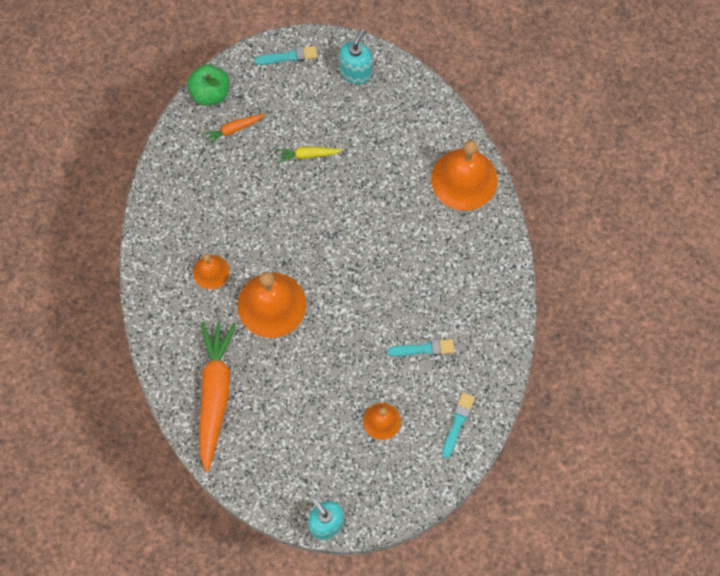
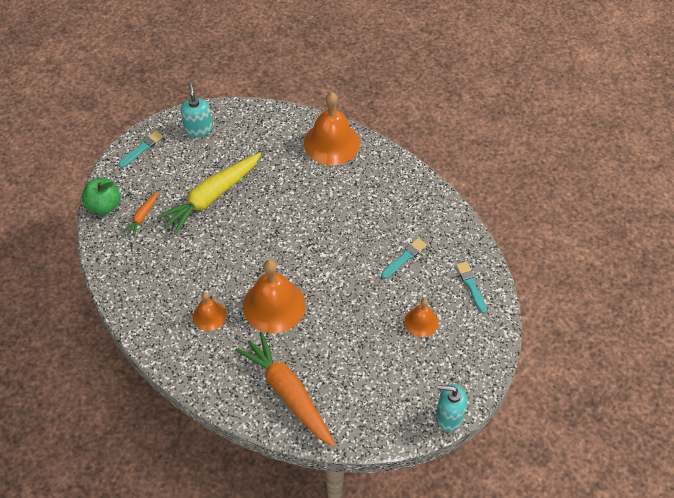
camera: 40 degrees left, 15 degrees down
yellow carrot [277,146,343,163] -> yellow carrot [156,152,261,235], size x2.20

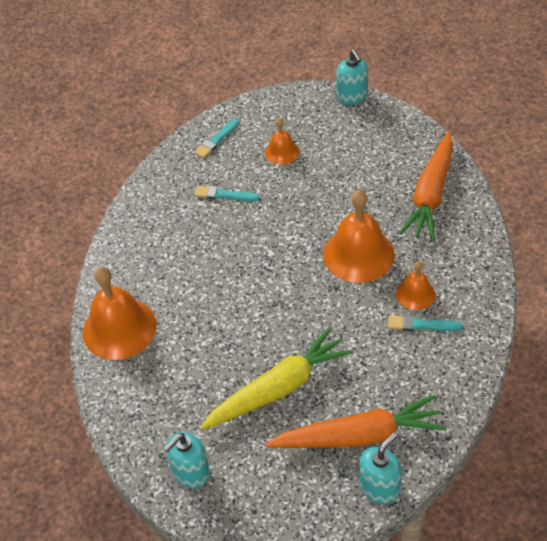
camera: 120 degrees left, 5 degrees down
green apple [82,178,121,215] -> turquoise soap dispenser [359,432,402,504]
turquoise brush [118,131,163,168] -> turquoise brush moved to [388,315,463,331]
orange carrot [123,191,158,237] -> orange carrot [265,395,446,448], size x2.20
yellow carrot [156,152,261,235] -> yellow carrot turned 45 degrees counterclockwise [200,327,353,430]

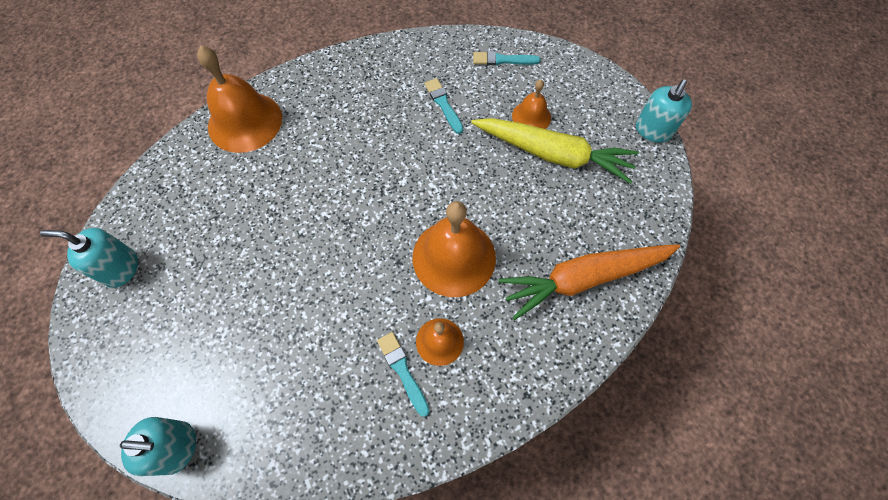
camera: 50 degrees right, 15 degrees up
yellow carrot [200,327,353,430] -> yellow carrot moved to [471,118,639,184]
orange carrot [265,395,446,448] -> none

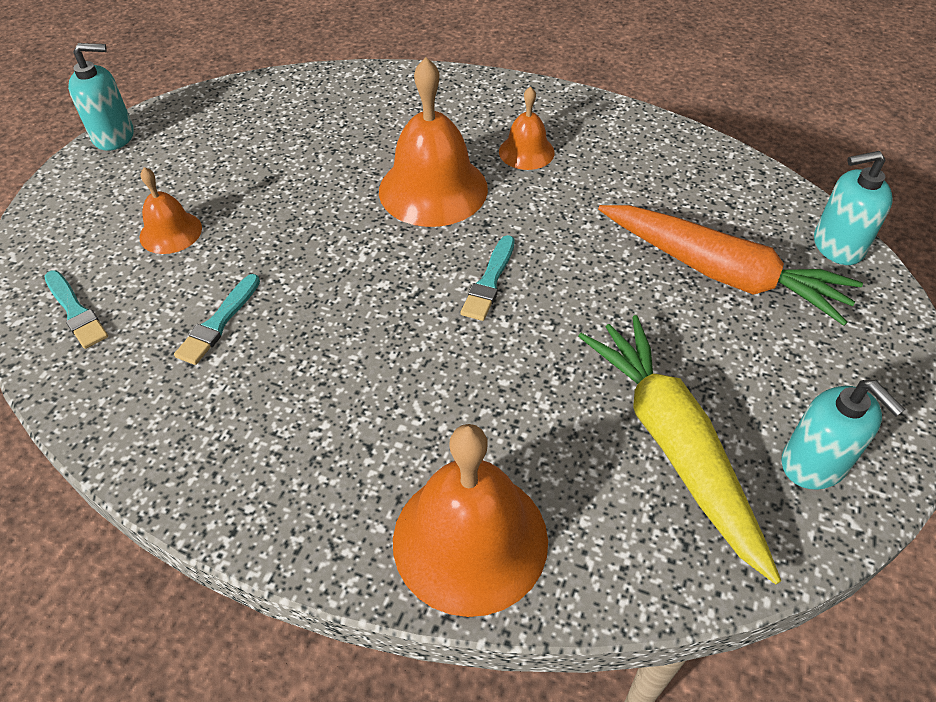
camera: 130 degrees left, 15 degrees down
turquoise soap dispenser [120,417,196,476] -> turquoise soap dispenser turned 60 degrees counterclockwise [814,151,893,265]
turquoise brush [377,332,429,417] -> turquoise brush moved to [461,235,515,321]
yellow carrot [471,118,639,184] -> yellow carrot moved to [578,315,781,585]
orange carrot [499,244,680,320] -> orange carrot moved to [598,205,863,326]

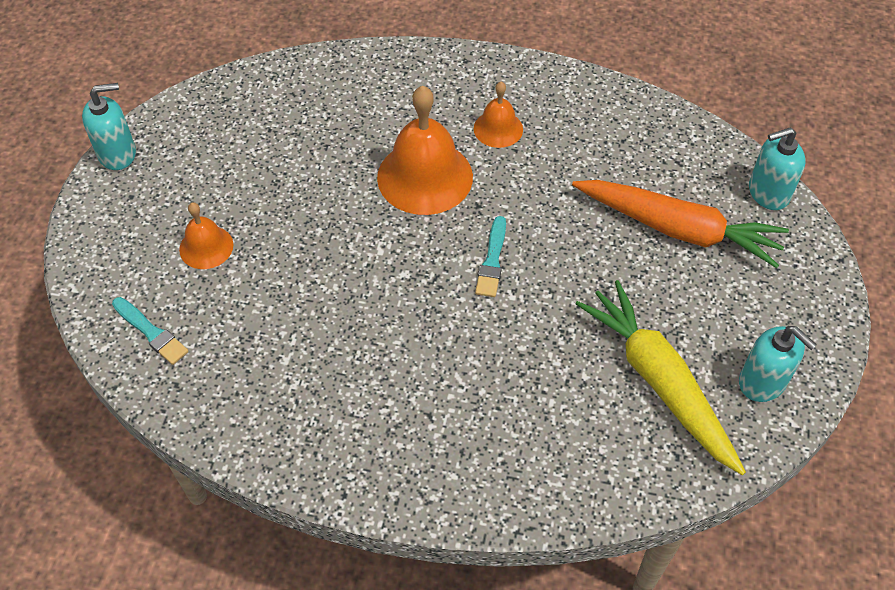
camera: 10 degrees left, 5 degrees up
turquoise brush [174,274,260,365] -> none
orange bell [393,424,548,617] -> none

